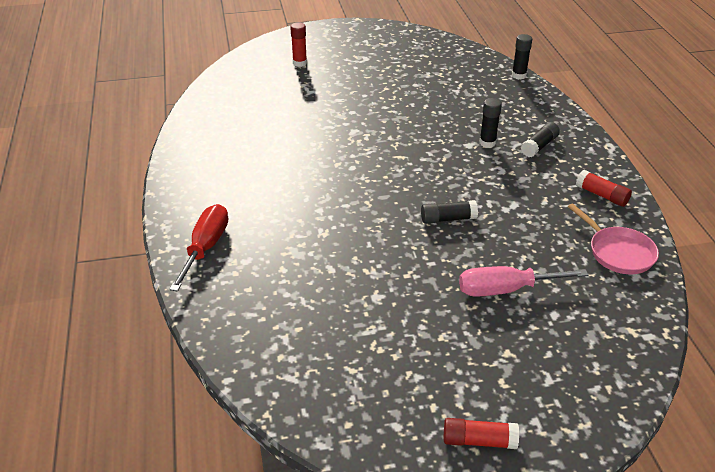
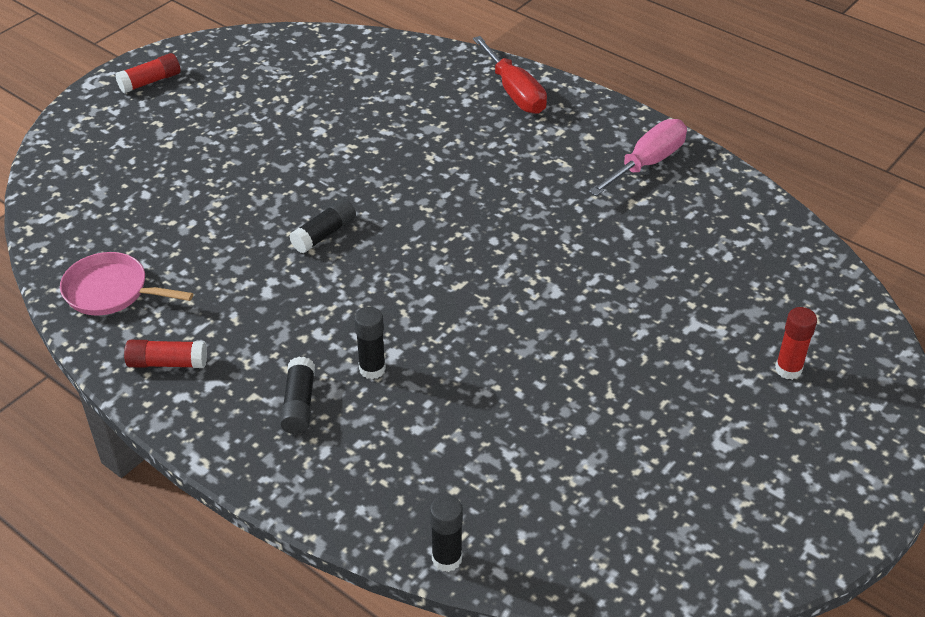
camera: 140 degrees right, 5 degrees up
pink screwdriver [459,266,588,297] -> pink screwdriver moved to [589,119,687,196]

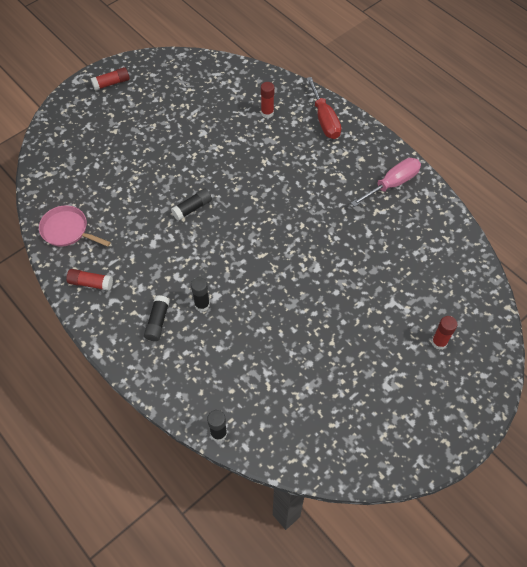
camera: 10 degrees right, 15 degrees up
none -> red glue stick [261,82,275,118]

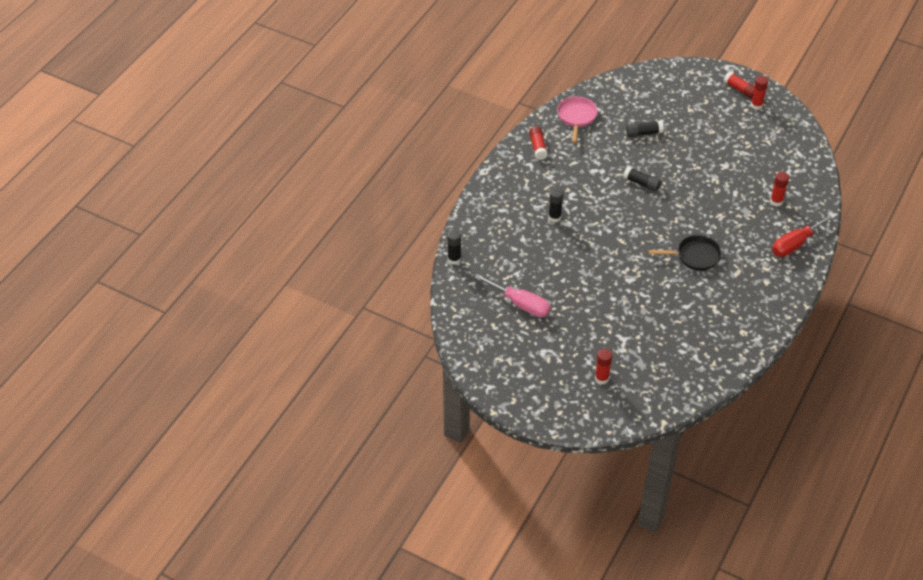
camera: 70 degrees right, 10 degrees down
black glue stick [144,295,170,341] -> black glue stick moved to [626,121,664,137]
pink screwdriver [351,158,421,207] -> pink screwdriver moved to [474,274,551,317]
none -> black pan [649,235,722,271]
none -> red glue stick [751,76,768,110]

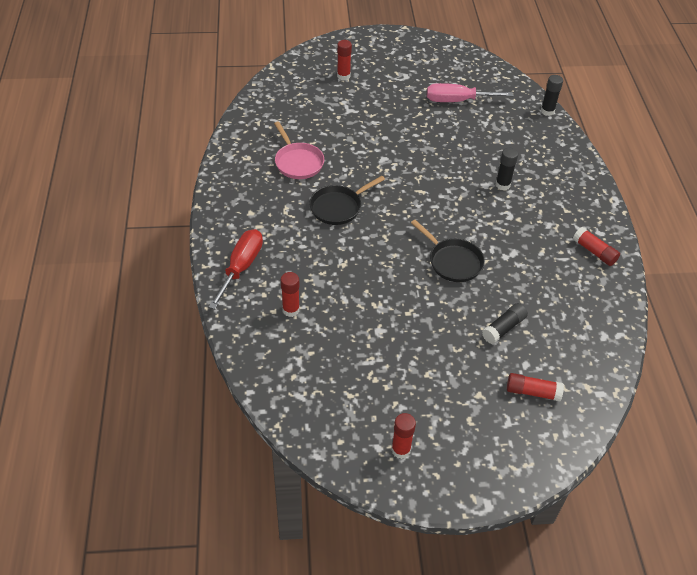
camera: 145 degrees right, 0 degrees up
pink pan [557,96,598,143] -> pink pan moved to [274,121,324,179]
black glue stick [623,166,661,192] -> black pan [411,220,485,282]
red glue stick [724,72,755,99] -> red glue stick moved to [507,373,564,401]

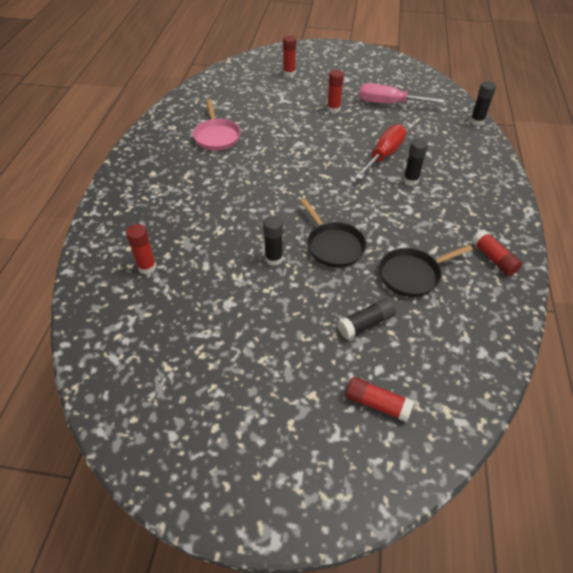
camera: 15 degrees right, 0 degrees up
red screwdriver [209,229,263,309] -> red screwdriver moved to [355,124,407,180]
black pan [309,176,385,225] -> black pan moved to [379,245,473,297]
red glue stick [391,413,416,459] -> red glue stick moved to [327,70,344,113]
none -> black glue stick [263,216,283,266]

